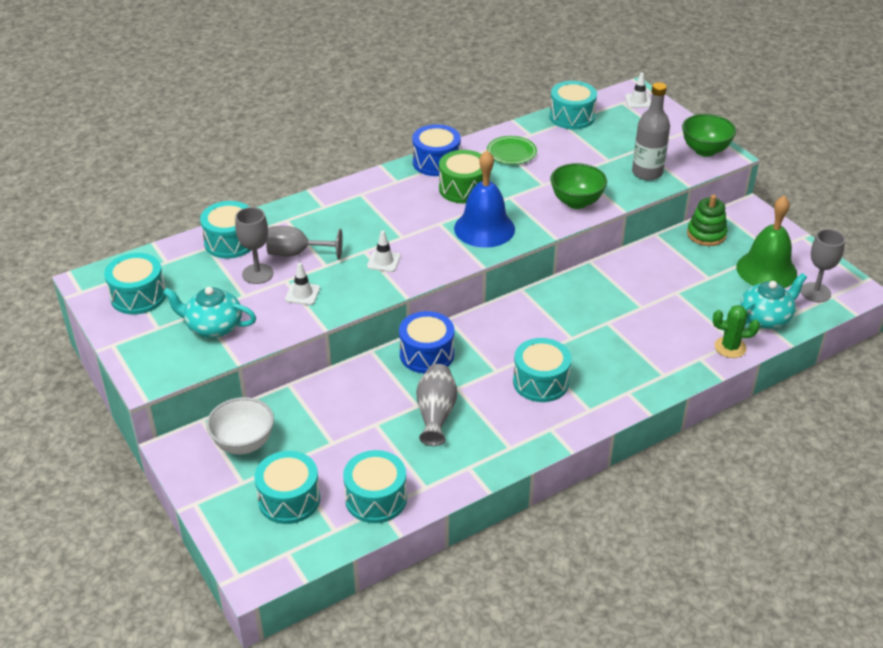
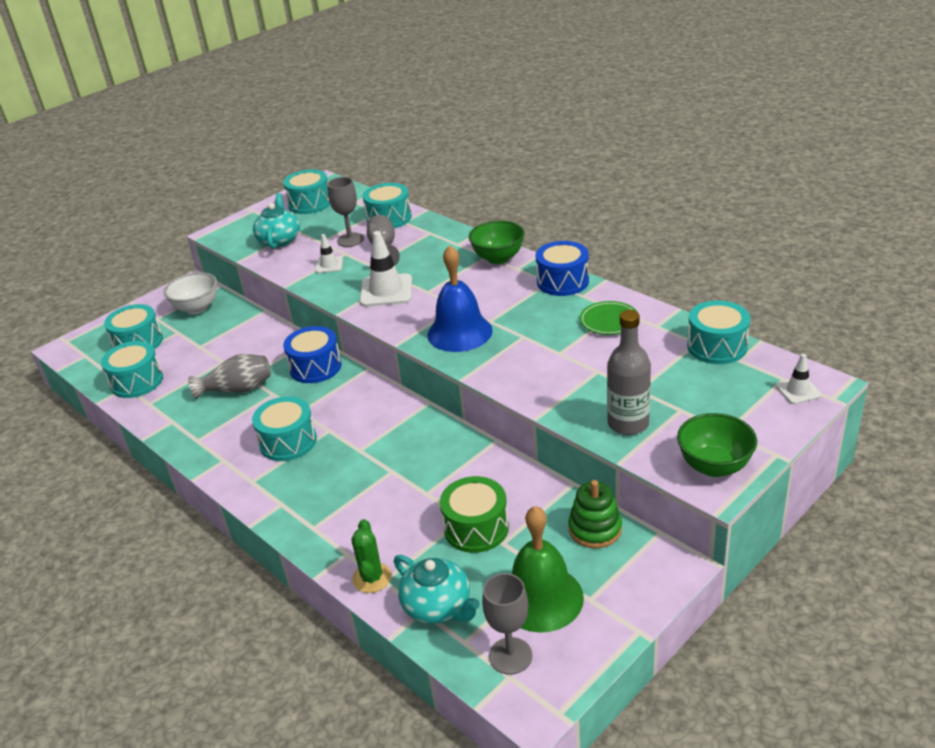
camera: 80 degrees right, 5 degrees down
white traffic cone [367,230,401,272] -> white traffic cone [360,231,412,307], size x1.82
green drum [439,150,483,204] -> green drum moved to [440,476,509,553]
green bowl [550,163,607,209] -> green bowl moved to [469,220,525,264]

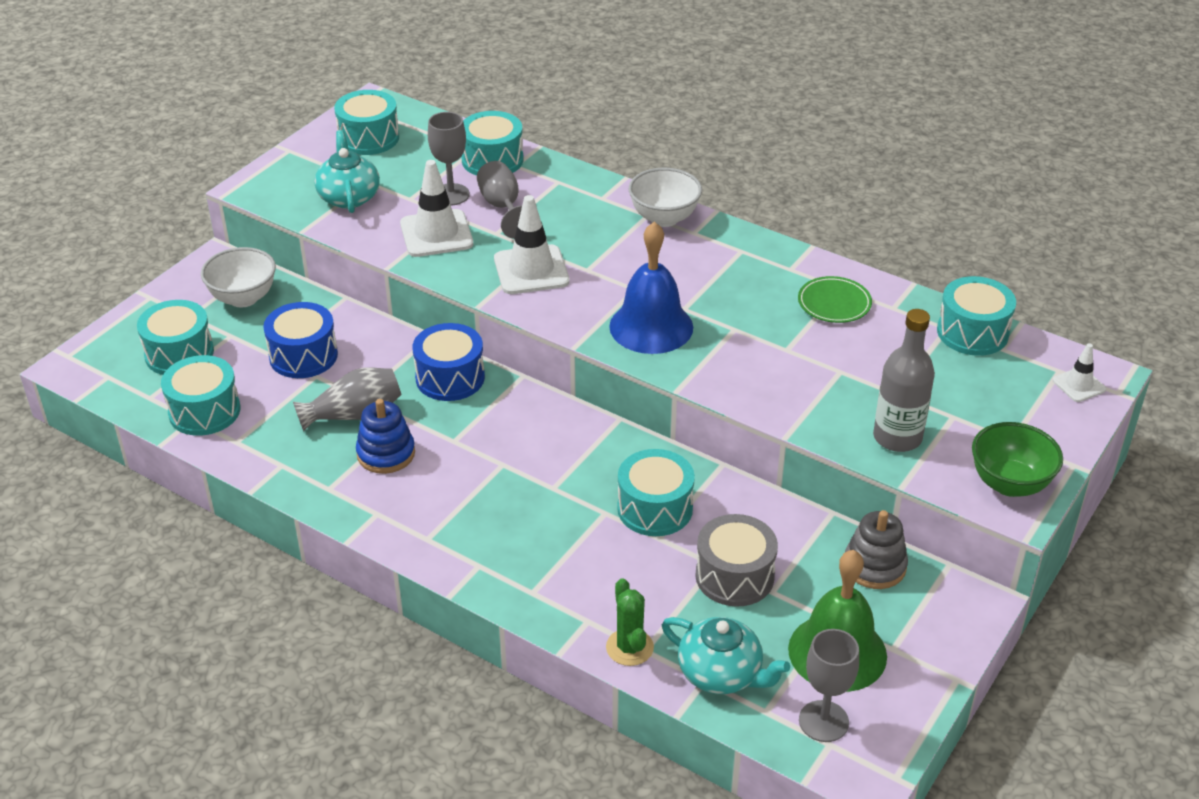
camera: 15 degrees left, 5 degrees up
turquoise drum [252,396,317,461] -> turquoise drum moved to [617,449,695,536]
white traffic cone [315,234,343,273] -> white traffic cone [400,160,473,257], size x1.82
green drum [440,476,509,553] -> grey drum [695,514,778,607]
green bowl [469,220,525,264] -> white bowl [629,168,702,227]
blue drum [535,241,589,296] -> blue drum moved to [263,302,338,378]
green stacking toy [568,480,622,548] -> grey stacking toy [845,510,908,589]
none -> blue stacking toy [356,399,415,474]

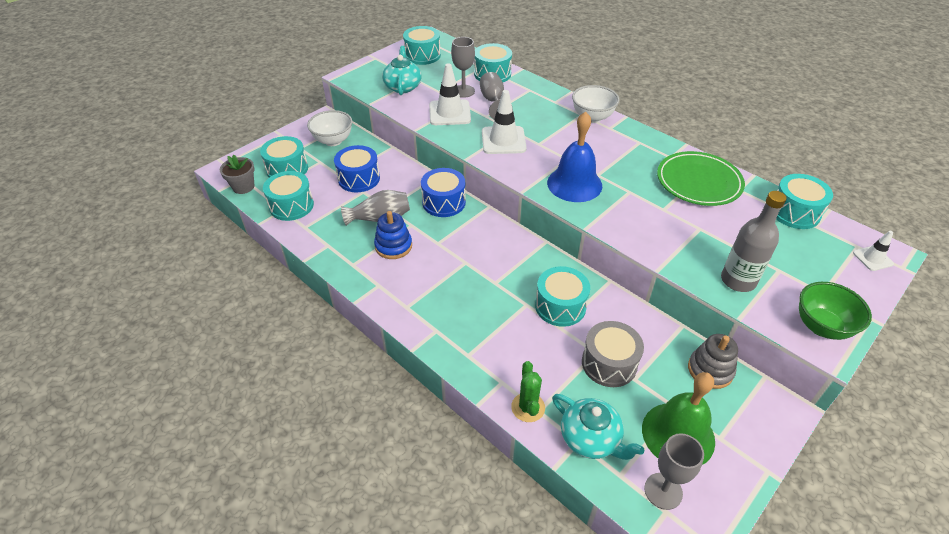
camera: 10 degrees right, 5 degrees up
green plate [798,276,872,323] -> green plate [657,151,745,206], size x1.72
none -> grey flower pot [220,155,255,194]

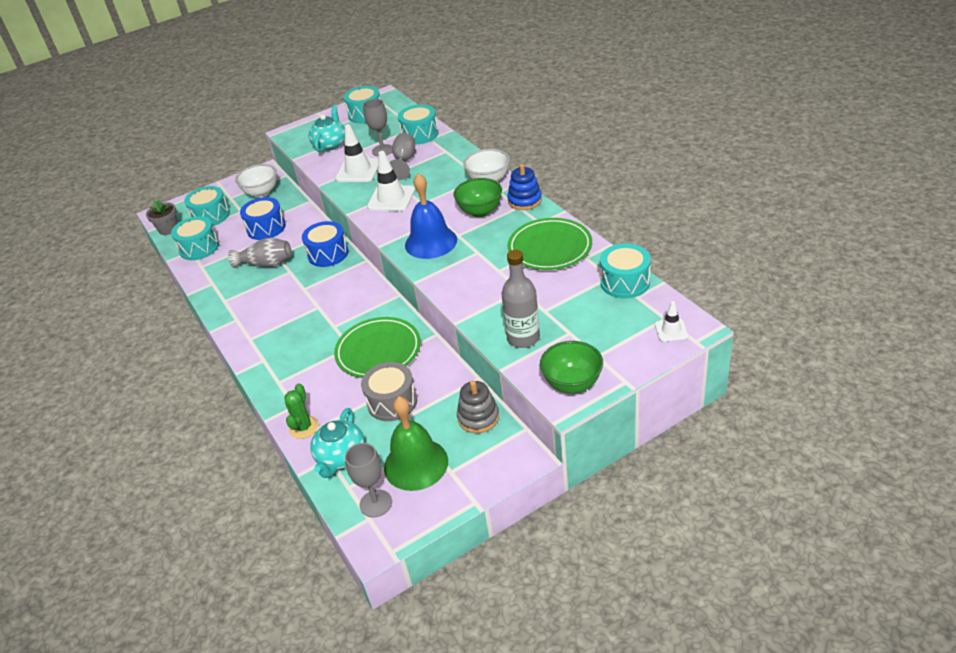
camera: 20 degrees right, 5 degrees down
blue stacking toy [374,211,412,259] -> blue stacking toy moved to [507,164,542,210]
turquoise drum [535,266,590,327] -> green plate [334,317,421,378]
turquoise teapot [552,394,644,460] -> turquoise teapot turned 45 degrees clockwise [310,408,365,478]
none -> green bowl [454,178,502,217]

